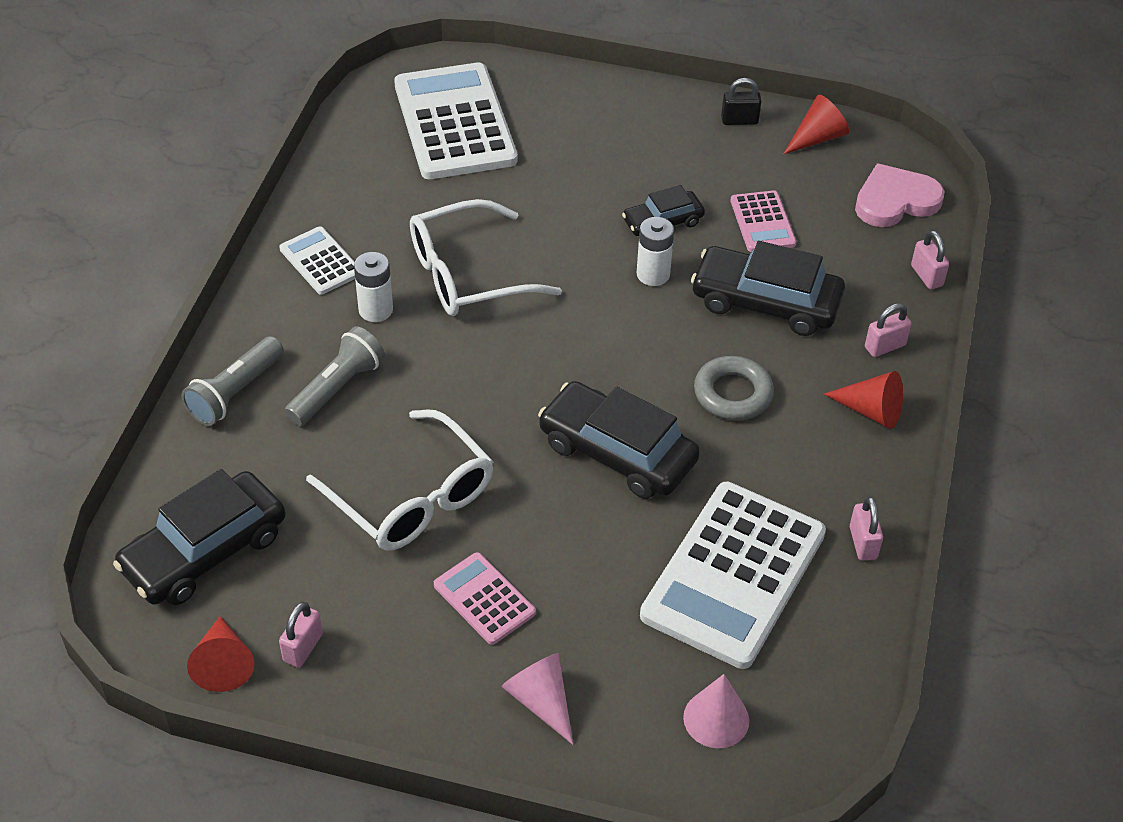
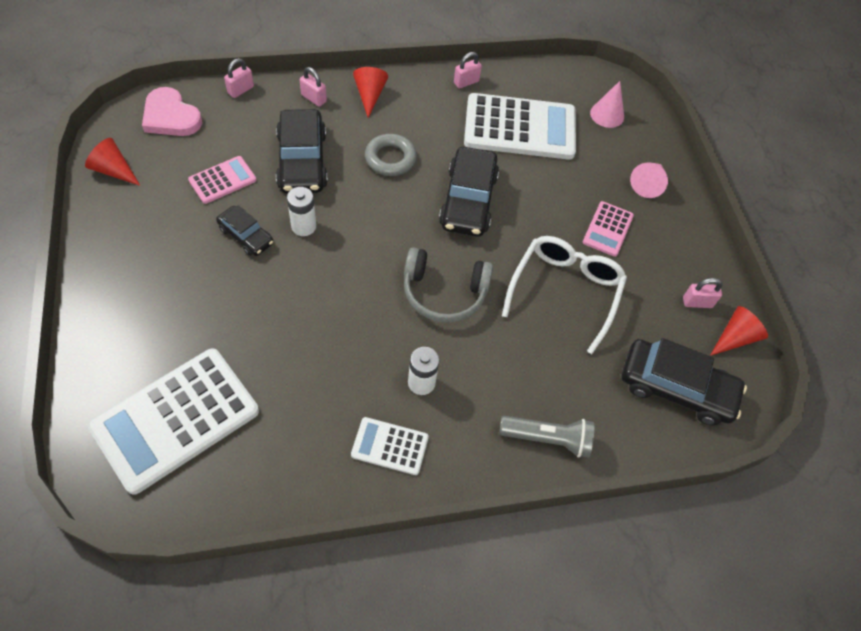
camera: 120 degrees left, 10 degrees up
white calculator [279,226,355,295] -> white calculator turned 75 degrees clockwise [351,417,429,475]
grey flashlight [285,326,385,426] -> none
white glasses [410,199,562,316] -> none
black padlock [721,78,761,125] -> none
none -> grey headphones [404,247,493,323]

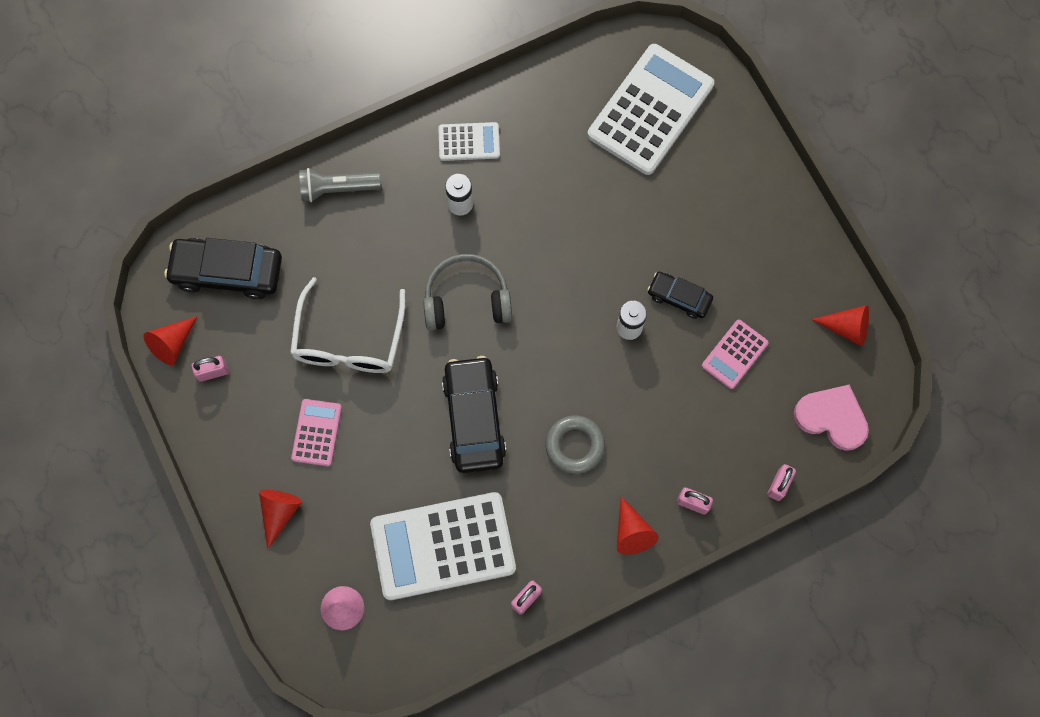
camera: 170 degrees right, 15 degrees up
black car [276,109,328,193] -> none
pink cone [630,163,668,198] -> red cone [259,490,302,550]

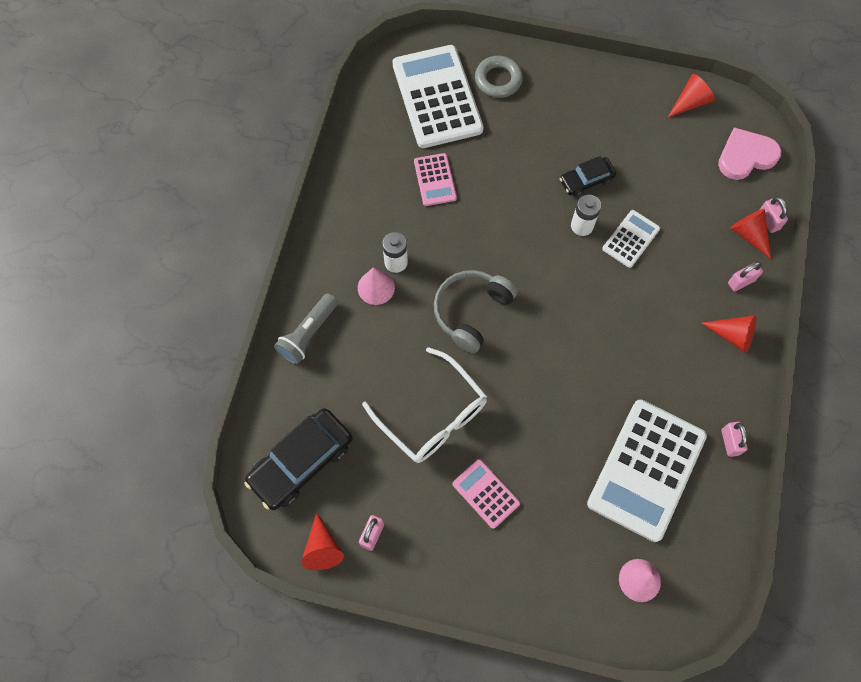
camera: 50 degrees left, 5 degrees down
red cone [259,490,302,550] -> red cone moved to [730,209,771,259]
white calculator [438,122,500,161] -> white calculator moved to [602,210,660,268]
black car [442,356,506,473] -> none
grey ring [546,416,605,474] -> grey ring moved to [475,56,523,98]
pink calculator [702,320,769,389] -> pink calculator moved to [414,153,457,206]
none -> pink cone [358,267,395,305]

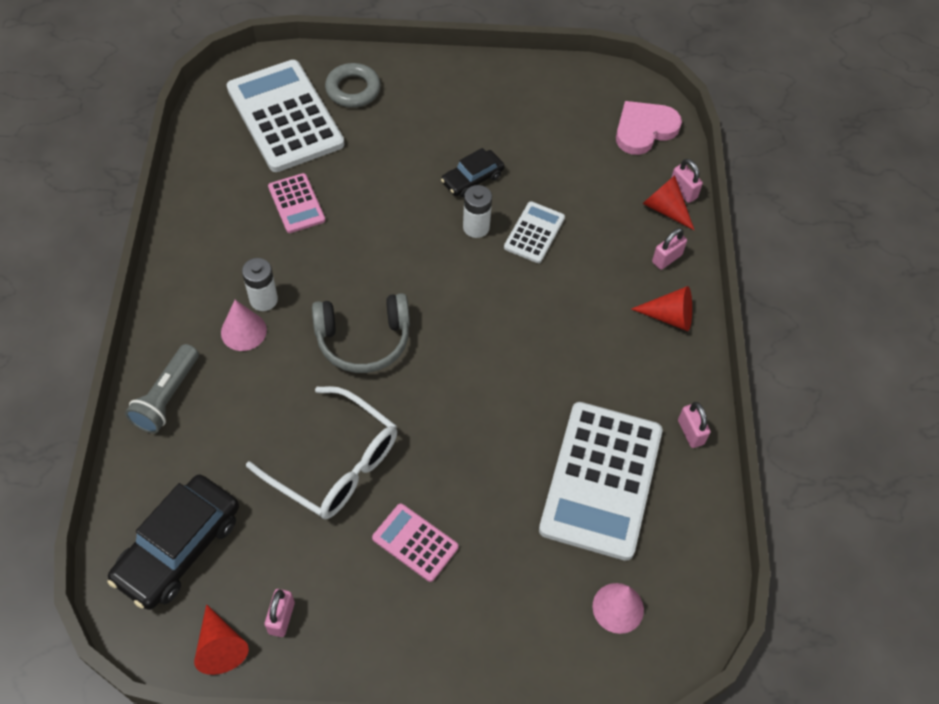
camera: 15 degrees left, 10 degrees down
grey headphones [434,270,518,353] -> grey headphones turned 120 degrees counterclockwise [312,293,410,373]
red cone [667,74,715,118] -> none

